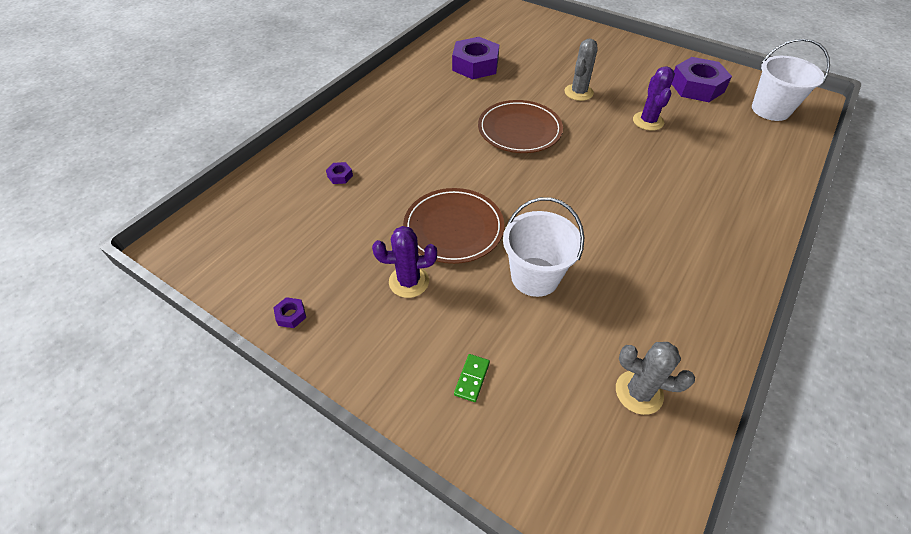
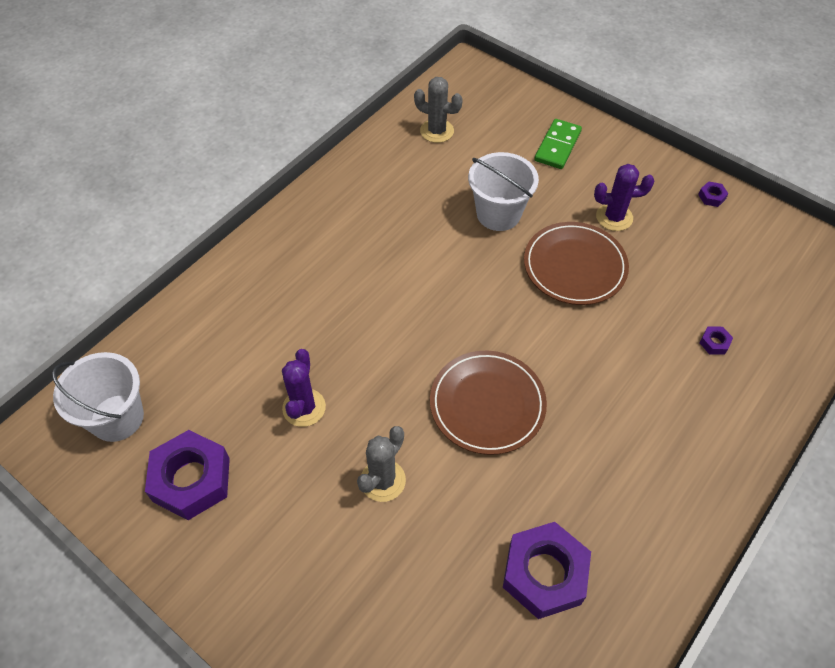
camera: 175 degrees left, 5 degrees up
green domino [454,354,490,402] -> green domino [534,119,582,169], size x1.73

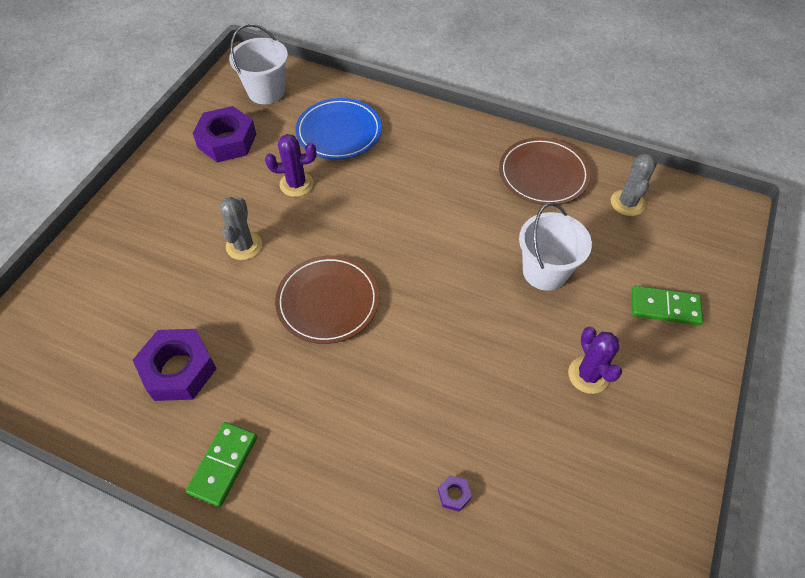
camera: 75 degrees right, 0 degrees up
grey cactus [357,426,406,502] -> grey cactus turned 75 degrees clockwise [220,197,262,260]
brown plate [524,222,629,305] -> brown plate moved to [499,137,591,205]
purple nut [698,181,729,207] -> none
none -> green domino [186,422,257,507]
none -> blue plate [295,98,382,160]

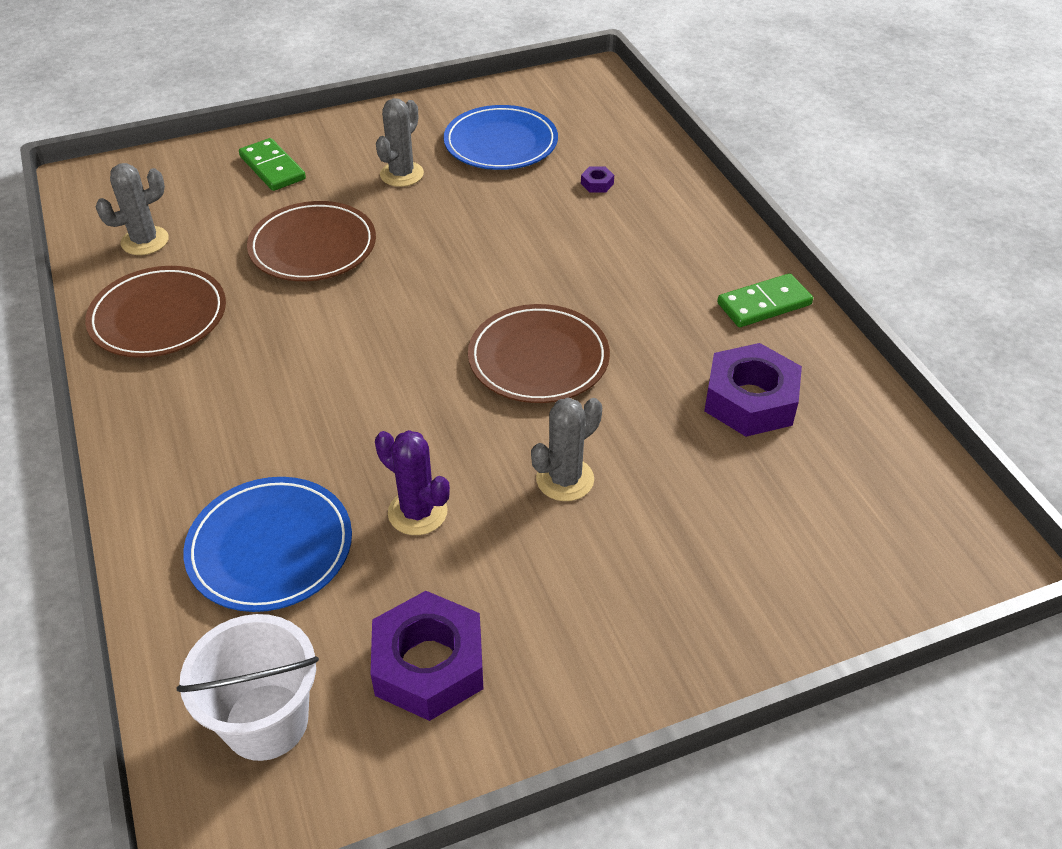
camera: 135 degrees left, 10 degrees down
white bucket [519,203,592,291] -> brown plate [247,201,376,281]
purple cactus [568,327,622,394] -> grey cactus [376,98,424,187]
none -> blue plate [444,105,558,170]

